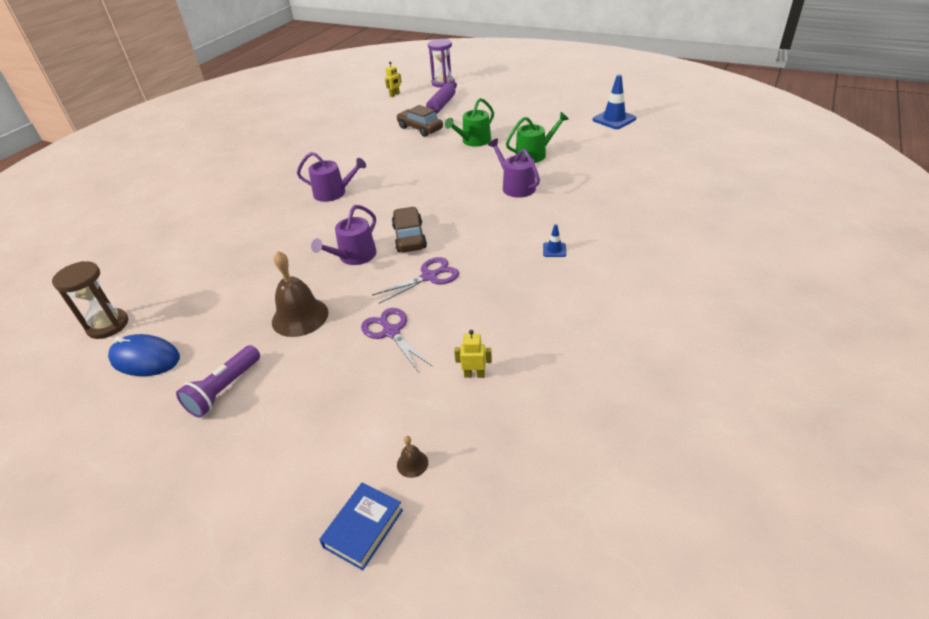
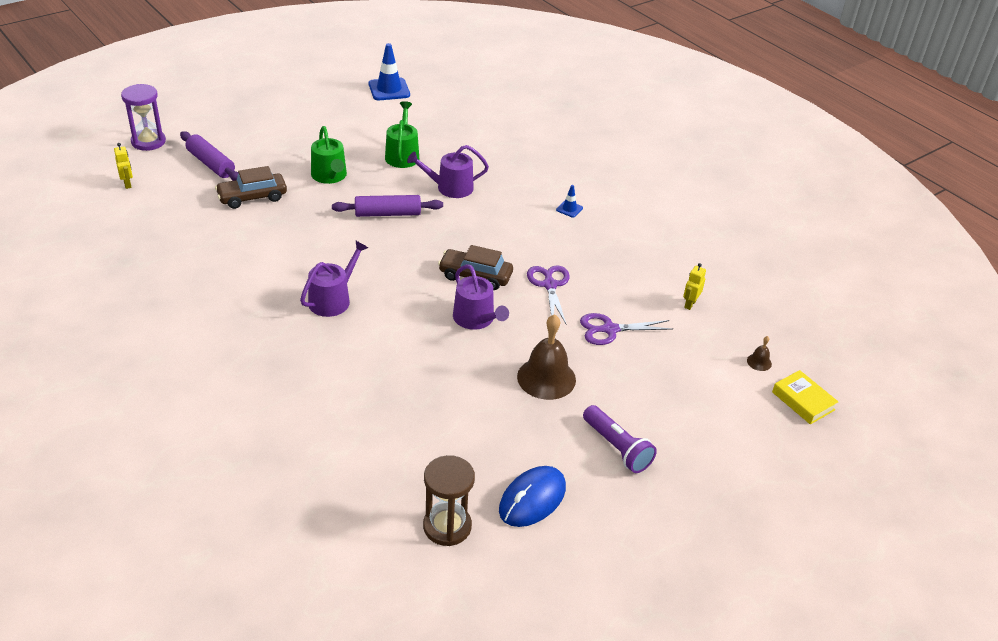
camera: 70 degrees left, 0 degrees up
blue book [319,483,403,570] -> yellow book [772,370,838,424]
none -> purple rolling pin [332,195,443,217]

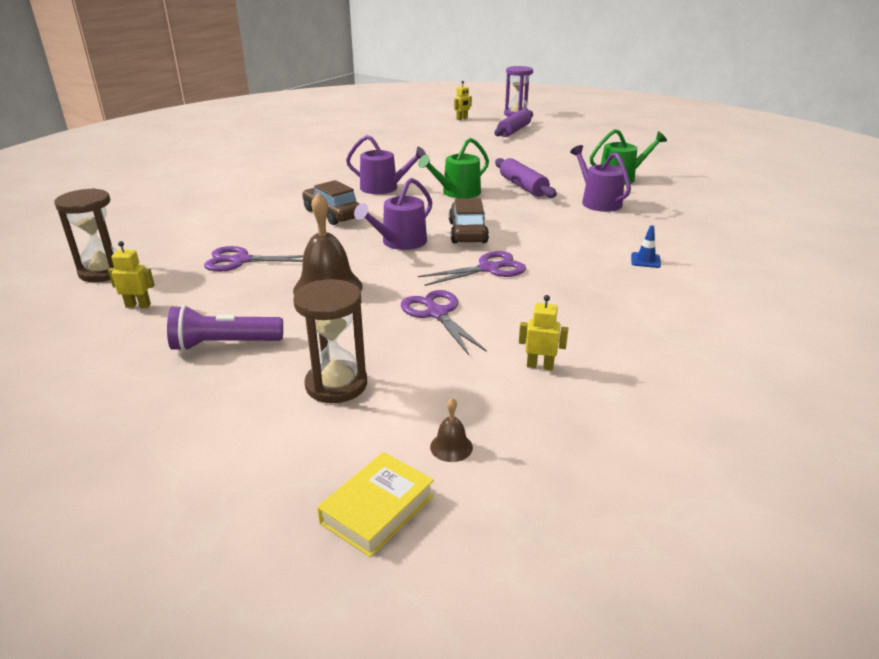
camera: 75 degrees right, 10 degrees down
brown car [215,166,287,209] -> brown car moved to [302,180,360,225]
green watering can [311,126,347,184] -> green watering can moved to [418,138,489,198]
blue traffic cone [369,43,410,100] -> none
blue mouse [499,466,566,527] -> yellow robot [108,241,155,308]
purple flashlight [583,405,657,473] -> purple flashlight turned 45 degrees clockwise [167,305,283,351]
none -> purple scissors [204,246,303,272]
none -> brown hourglass [293,279,367,403]

